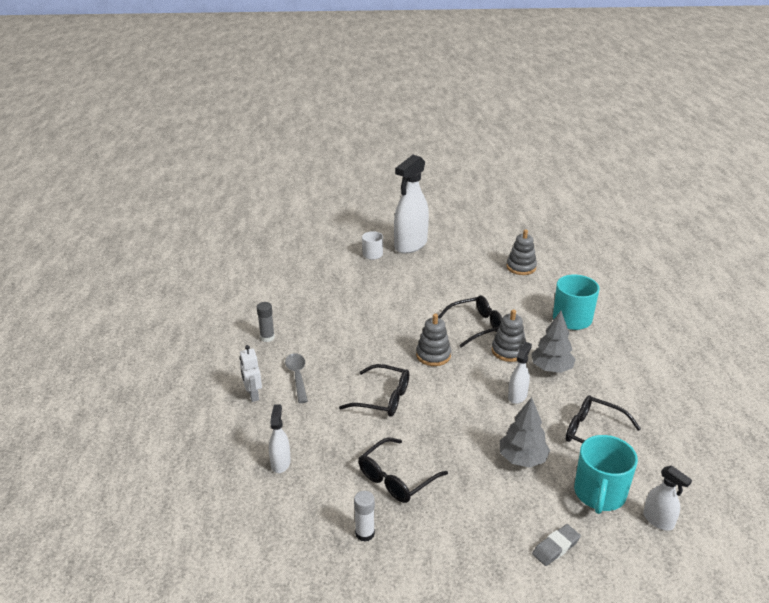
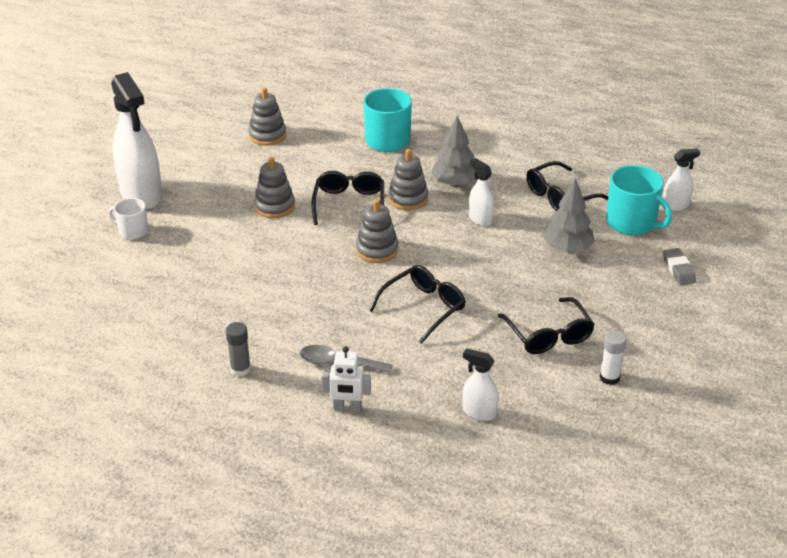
camera: 65 degrees left, 5 degrees up
none -> grey stacking toy [254,157,295,218]

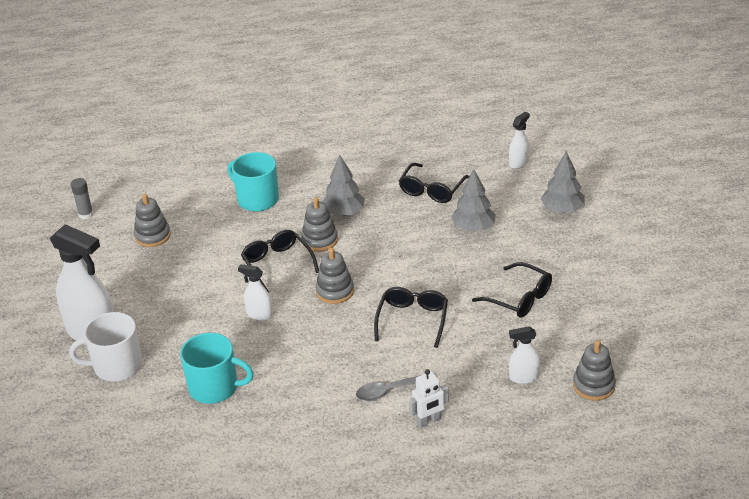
camera: 30 degrees left, 0 degrees up
white mug [108,198,148,240] -> white mug [69,312,142,381], size x1.70
grey glue stick [226,322,251,377] -> grey glue stick moved to [71,178,94,219]
grey stacking toy [254,157,295,218] -> grey stacking toy moved to [573,340,616,401]
white spray bottle [469,158,494,226] -> white spray bottle moved to [238,264,273,321]
white glue stick [599,330,627,385] -> none
turquoise mug [606,165,672,235] -> turquoise mug moved to [180,333,254,404]
grey eraser [663,248,696,285] -> grey tree [541,151,585,213]

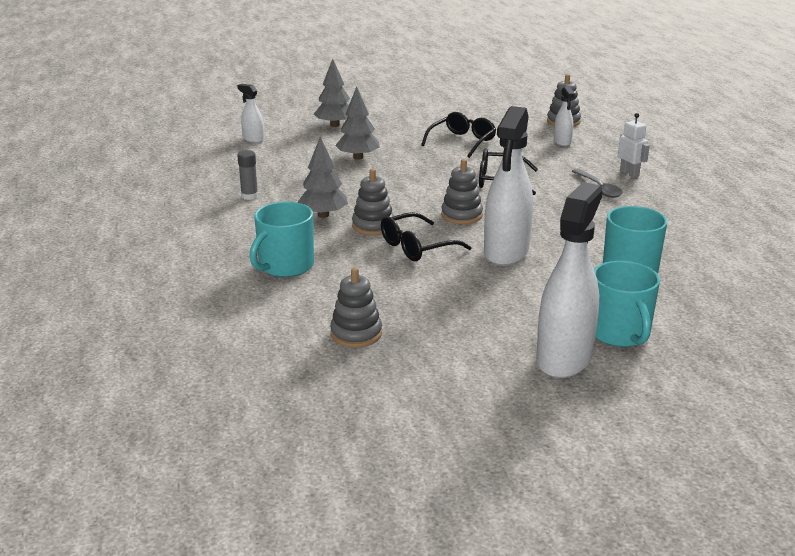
camera: 95 degrees left, 10 degrees down
white mug [69,312,142,381] -> turquoise mug [594,261,660,347]
grey glue stick [71,178,94,219] -> grey glue stick moved to [237,150,258,200]
white spray bottle [238,264,273,321] -> white spray bottle [484,106,533,266], size x2.08
black glasses [399,163,469,203] -> none

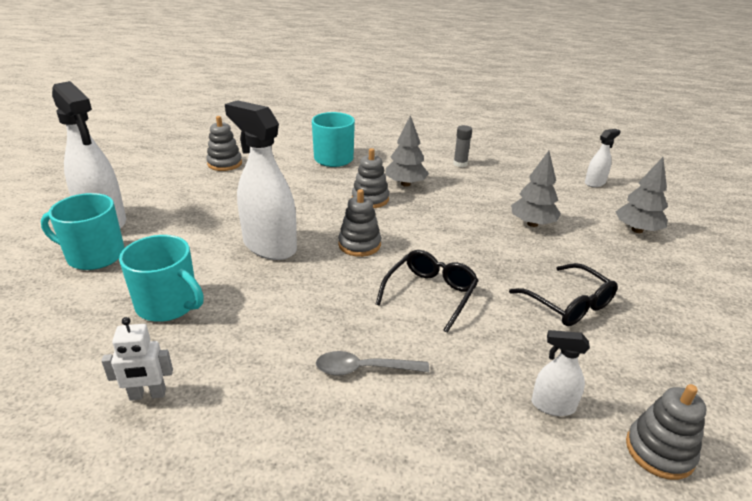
camera: 110 degrees right, 5 degrees up
black glasses [381,212,472,261] -> none
white robot [618,113,650,178] -> white robot moved to [101,317,173,401]

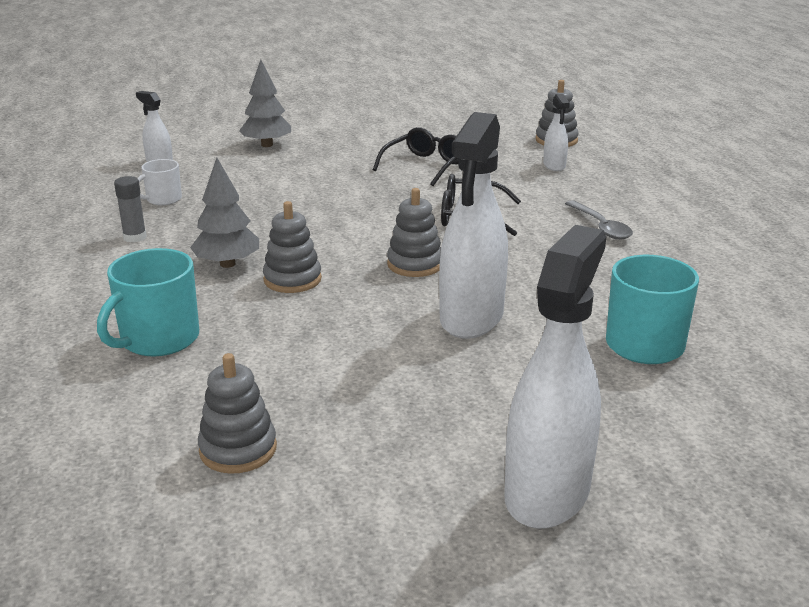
camera: 110 degrees left, 5 degrees down
turquoise mug [41,193,124,270] -> none
white robot [101,317,173,401] -> none
grey tree [511,151,561,227] -> none
none -> white mug [138,159,182,205]

